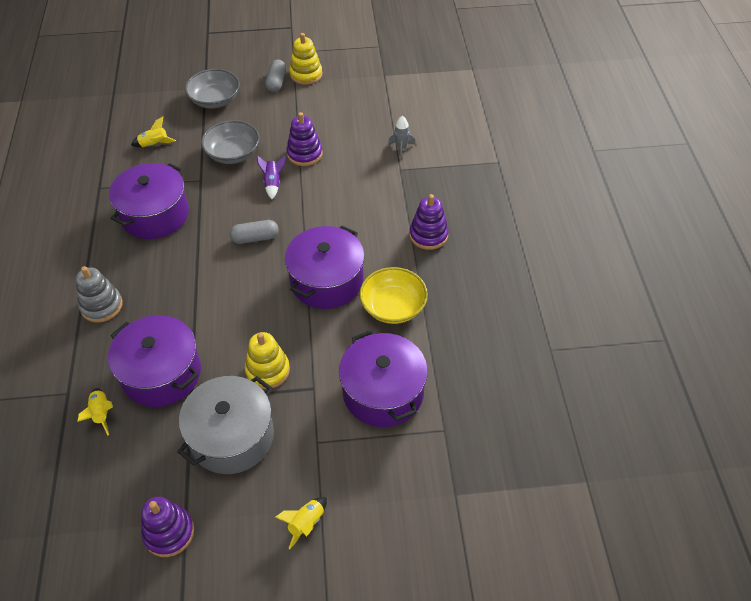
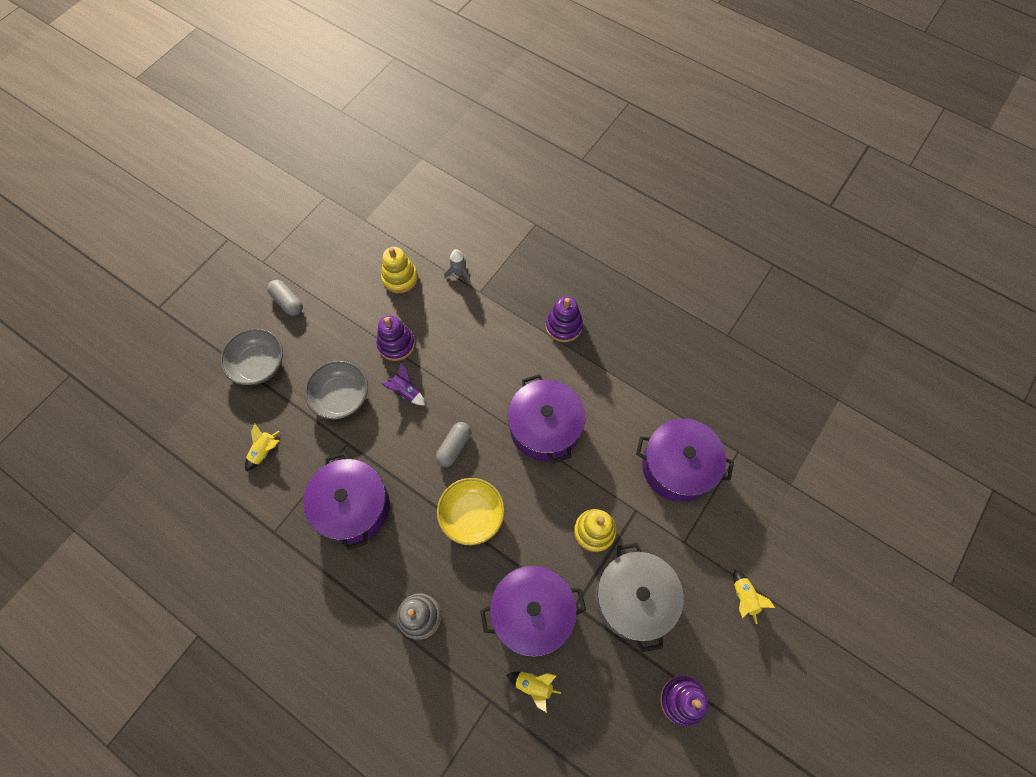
camera: 50 degrees left, 15 degrees up
yellow stacking toy [289,33,322,85] -> yellow stacking toy moved to [381,247,418,293]
yellow bowl [359,267,428,324] -> yellow bowl moved to [437,478,505,545]

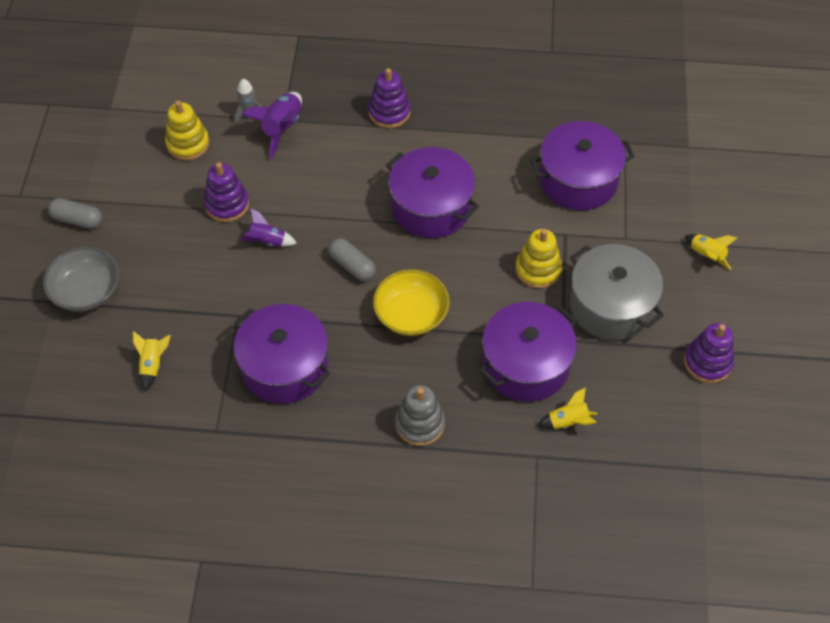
camera: 30 degrees left, 10 degrees down
grey bowl [304,361,368,420] -> none
grey capsule [436,422,471,467] -> grey capsule turned 45 degrees counterclockwise [329,238,376,281]
none -> purple rocket [242,92,302,158]

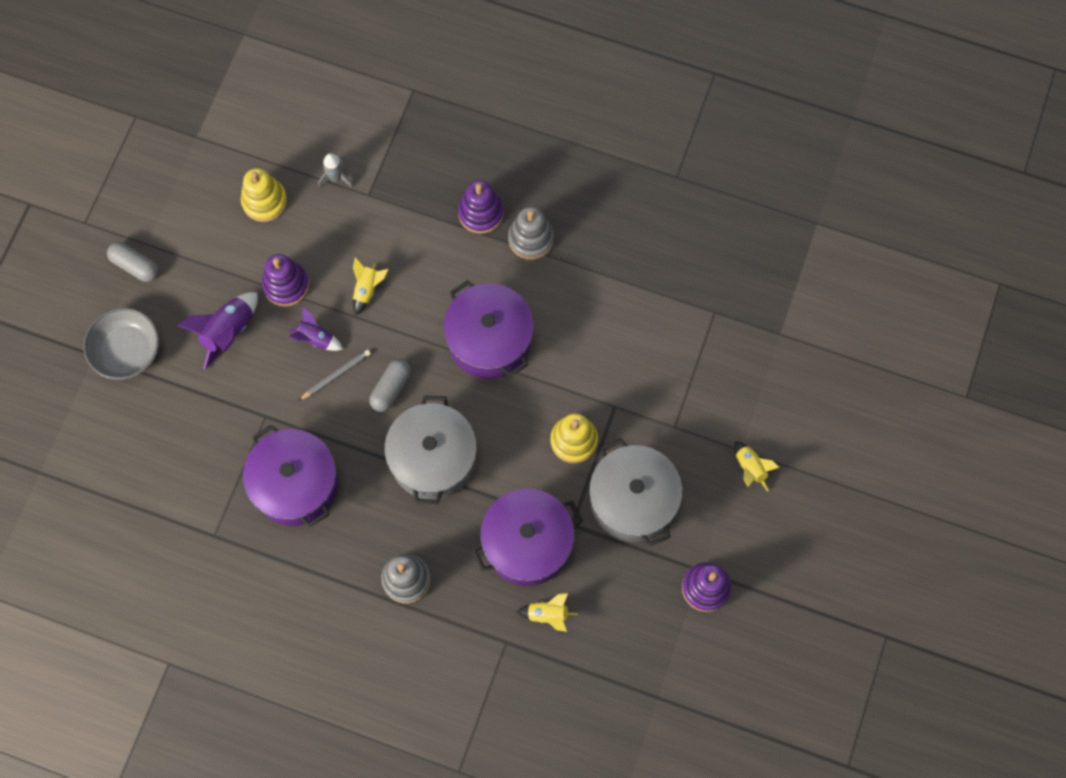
camera: 15 degrees right, 15 degrees up
yellow rocket [133,331,171,392] -> yellow rocket moved to [353,258,389,315]
purple rocket [242,92,302,158] -> purple rocket moved to [177,292,258,370]
grey capsule [329,238,376,281] -> grey capsule turned 60 degrees clockwise [369,359,411,412]
yellow bowl [373,269,450,336] -> grey pot [384,395,477,504]
purple pot [530,121,635,211] -> none
none -> grey pencil [299,350,371,401]
none -> grey stacking toy [508,207,554,260]

